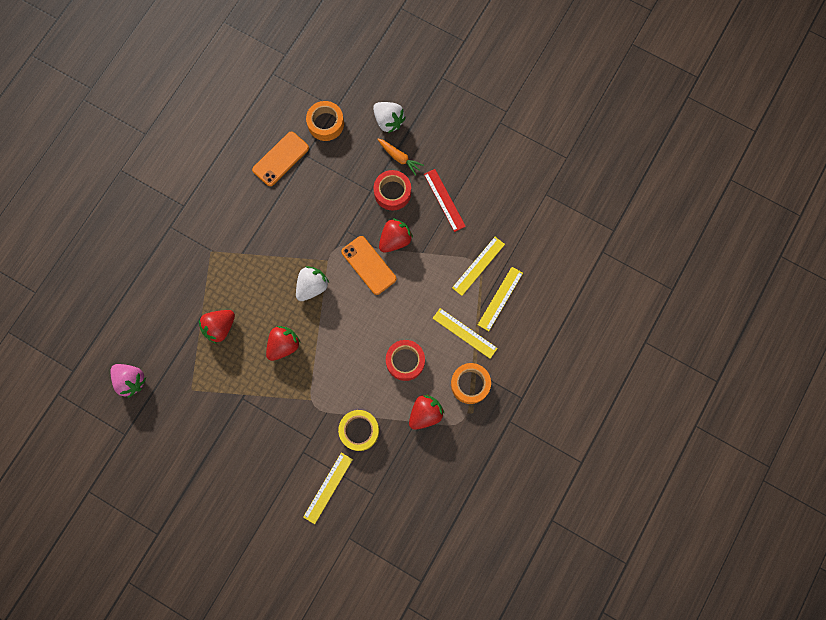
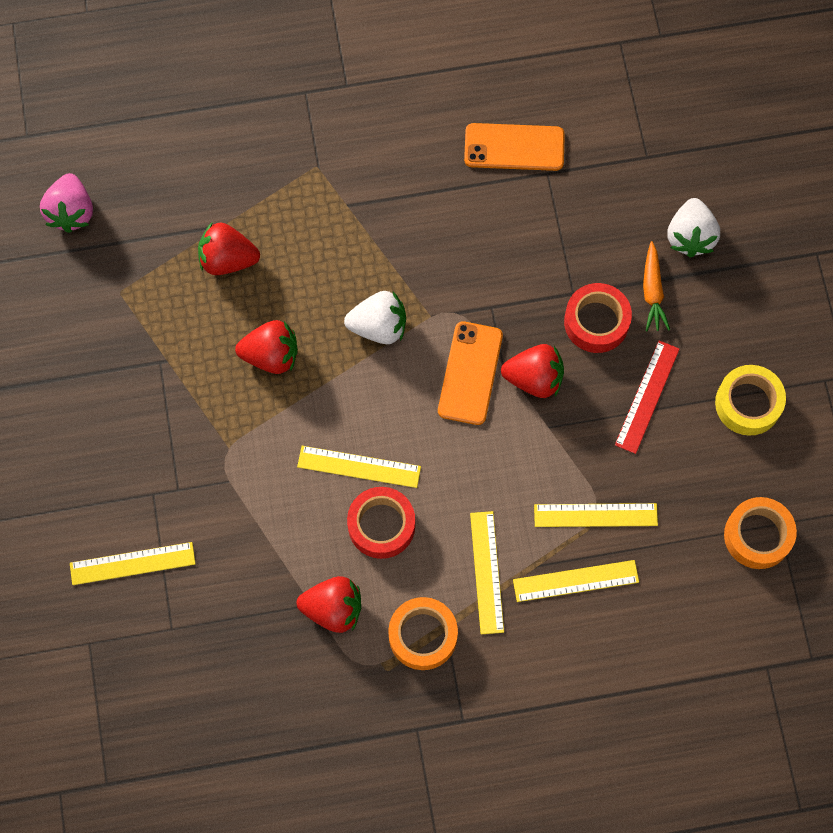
camera: 50 degrees right, 5 degrees down
orange tape [306,101,344,141] -> orange tape moved to [724,497,797,569]
yellow tape [338,410,379,451] -> yellow tape moved to [715,365,786,436]
none -> yellow ruler [297,446,421,488]

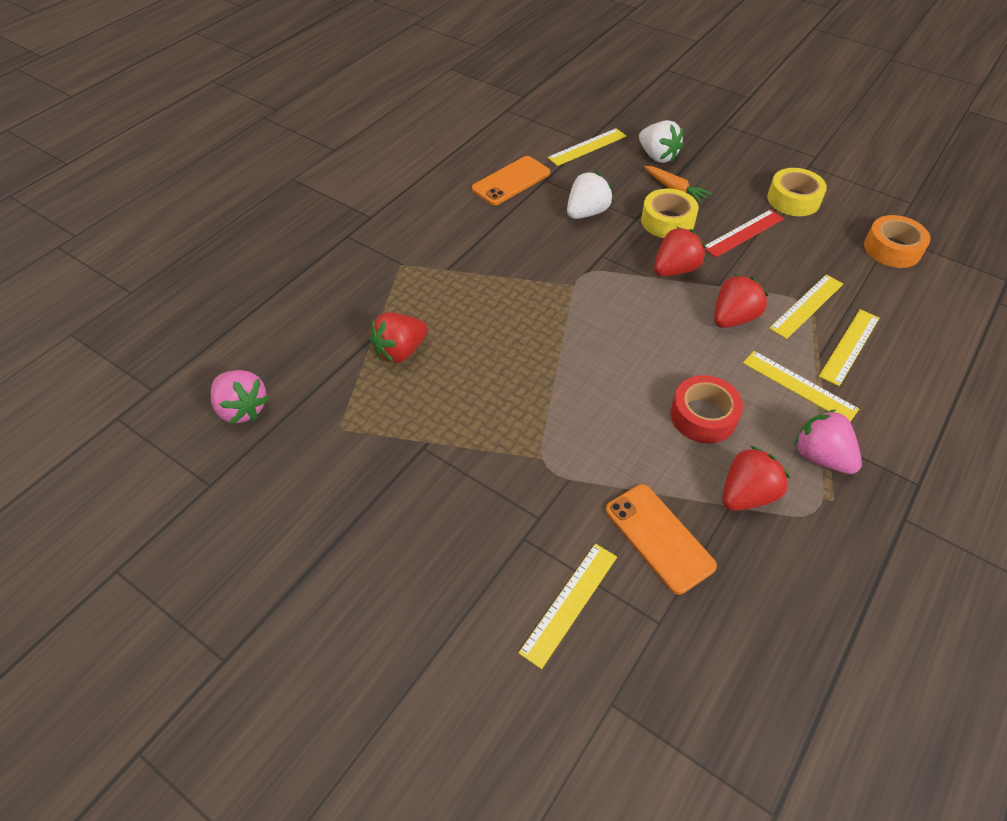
camera: 45 degrees left, 20 degrees down
red strawberry [235,320,298,374] -> red strawberry moved to [714,274,768,328]
yellow ruler [297,446,421,488] -> yellow ruler moved to [548,128,626,166]
white strawberry [344,291,406,344] -> white strawberry moved to [567,172,613,219]
orange tape [388,597,458,670] -> pink strawberry [794,410,862,474]
orange phone [438,321,503,425] -> orange phone moved to [606,484,717,594]
red tape [564,283,632,353] -> yellow tape [641,189,699,238]
red ruler [615,341,680,454] -> red ruler turned 75 degrees clockwise [704,209,784,257]

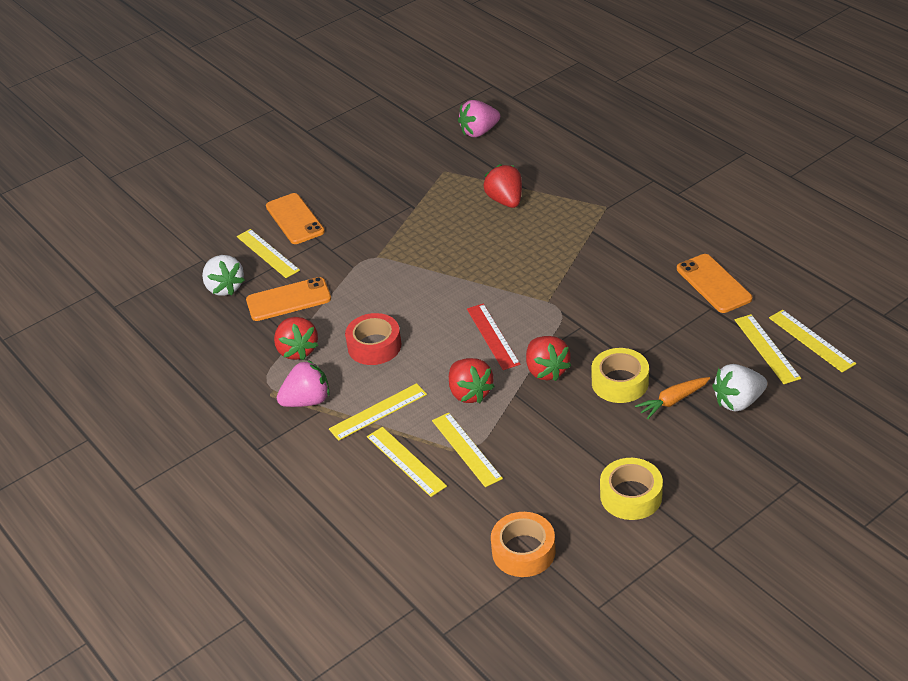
camera: 110 degrees right, 10 degrees down
white strawberry [567,172,613,219] -> white strawberry moved to [202,255,245,296]
red ruler [704,209,784,257] -> red ruler moved to [467,303,520,370]
none -> orange phone [266,193,325,244]
none -> yellow ruler [769,310,856,373]

